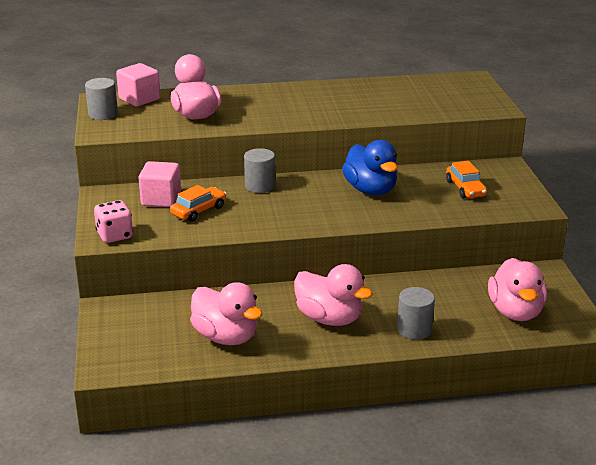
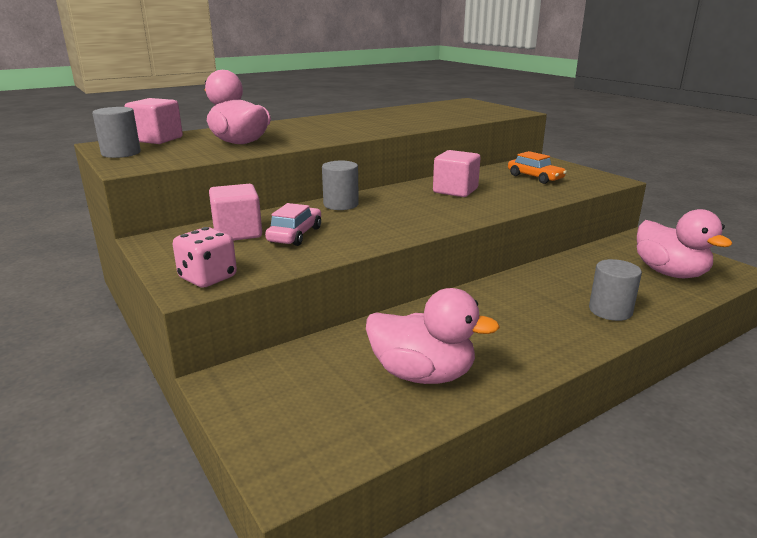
camera: 25 degrees left, 5 degrees down
orange car [170,185,226,222] -> pink car [265,203,321,246]
pink duck [294,264,373,326] -> none
blue duck [342,140,398,195] -> pink cube [433,150,481,197]

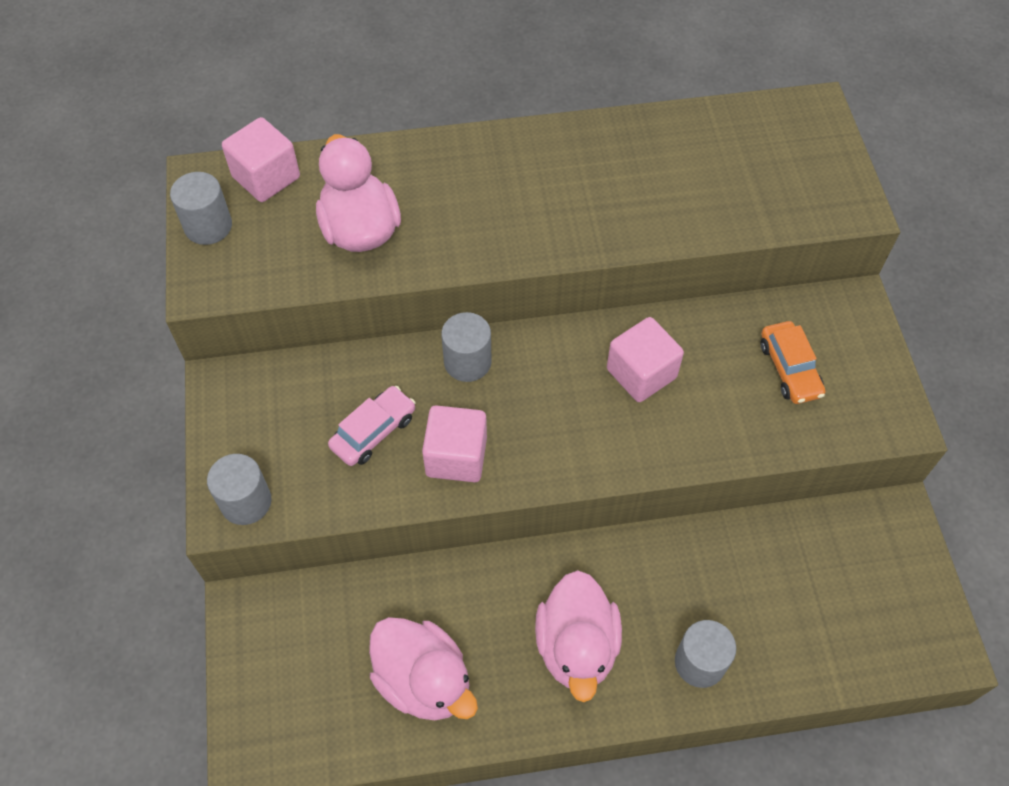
camera: 25 degrees right, 35 degrees up
pink dice [173,227,237,288] -> grey cylinder [207,454,271,525]
pink cube [209,184,262,241] -> pink cube moved to [422,405,487,482]
pink duck [636,209,733,278] -> pink duck moved to [535,570,622,702]

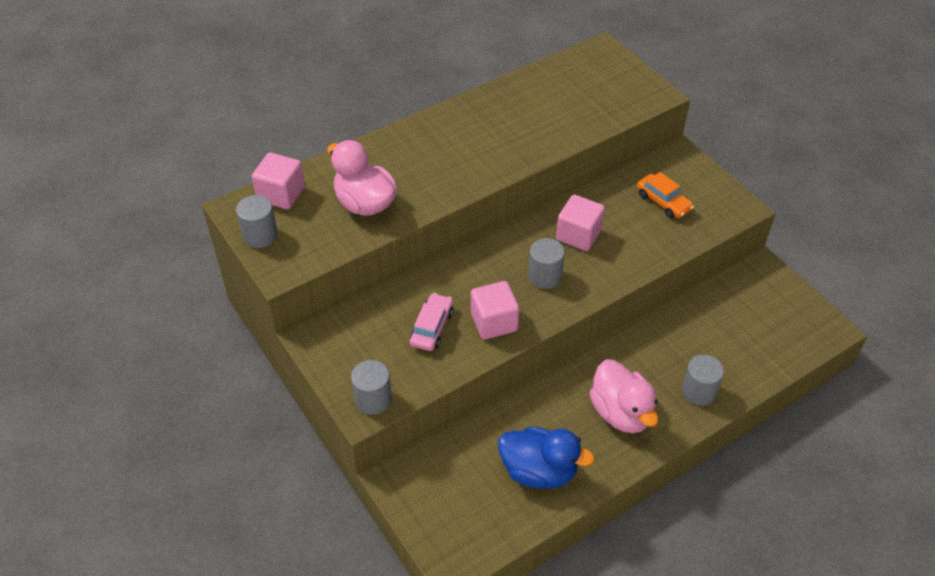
camera: 25 degrees left, 10 degrees down
pink duck [369,617,478,720] -> blue duck [498,427,595,489]
grey cylinder [441,312,492,382] -> grey cylinder moved to [528,238,565,289]

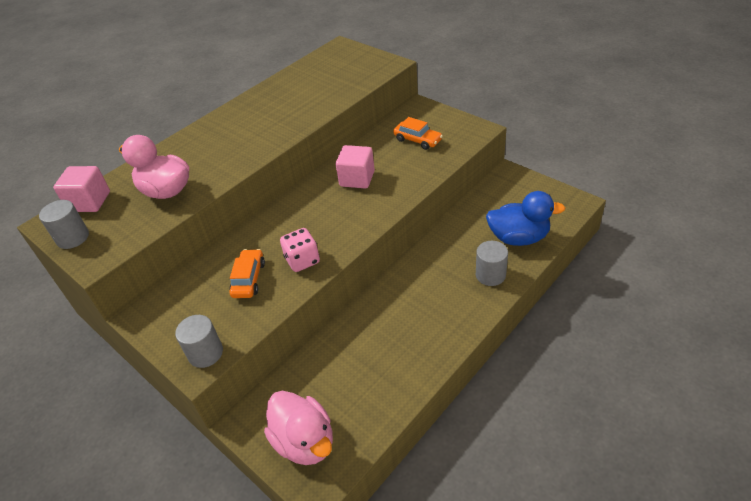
camera: 10 degrees left, 5 degrees down
pink car [410,293,453,351] -> orange car [229,249,265,298]
pink cube [471,281,519,339] -> pink dice [280,228,320,272]
blue duck [498,427,595,489] -> blue duck moved to [486,191,565,246]
grey cylinder [528,238,565,289] -> none
pink duck [589,360,659,433] -> pink duck moved to [264,391,333,465]

